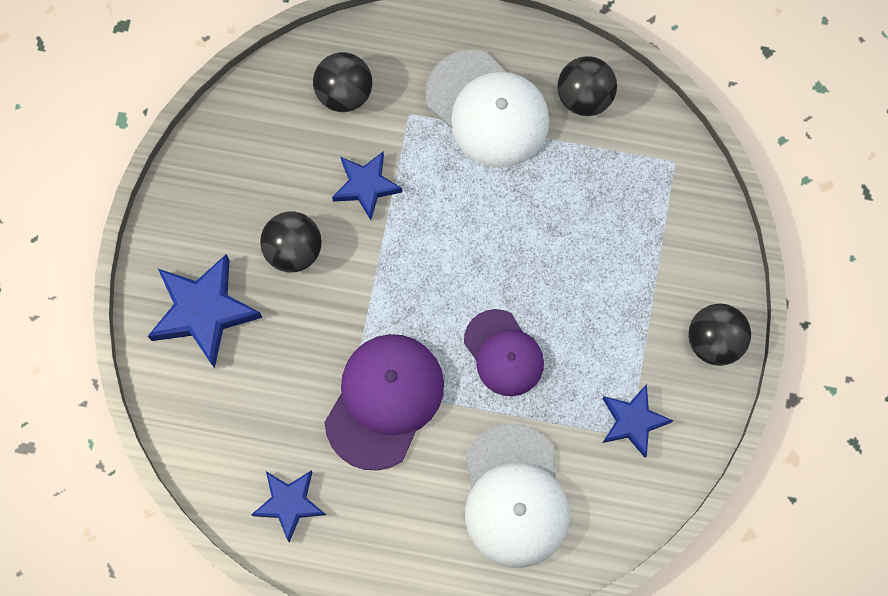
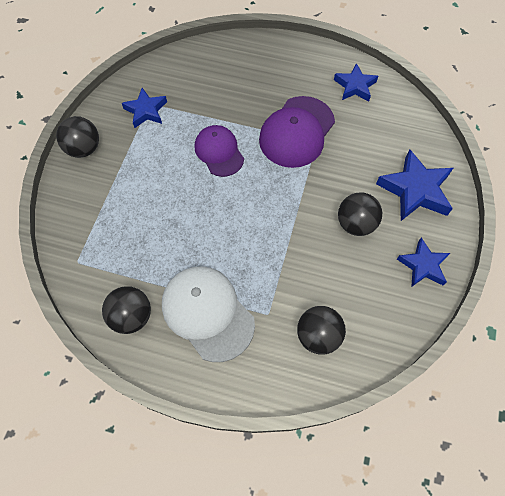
camera: 175 degrees left, 10 degrees down
blue star [332,152,402,220] -> blue star moved to [397,238,450,287]
white cap [465,424,570,568] -> none

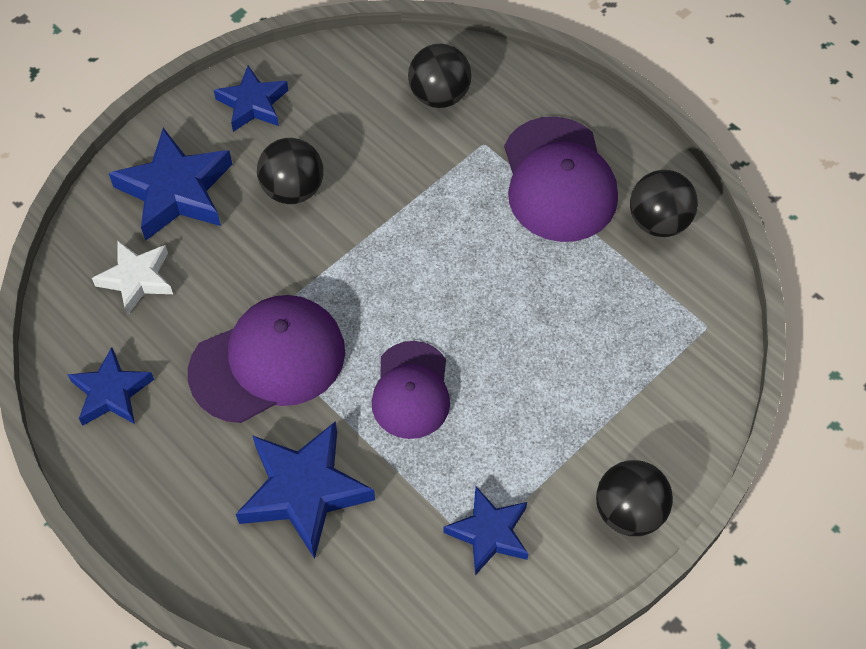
camera: 150 degrees left, 5 degrees down
white cap [162,266,255,362] -> purple cap [504,117,618,242]
none -> white star [92,240,173,315]
none -> blue star [236,421,375,559]

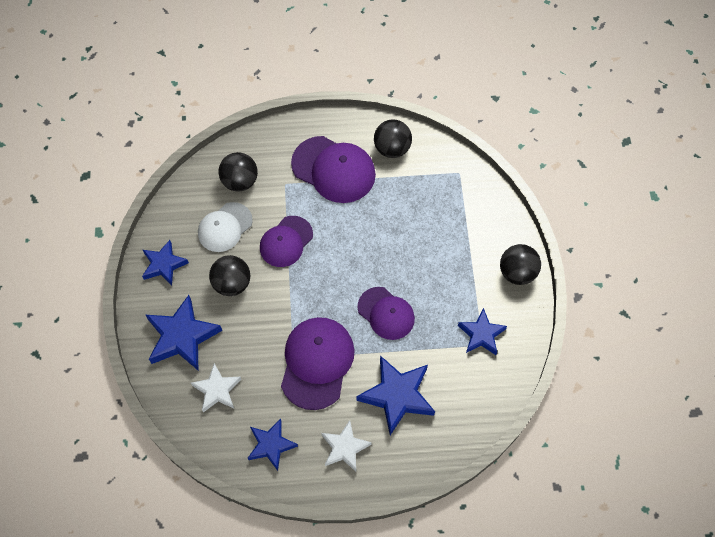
camera: 50 degrees left, 5 degrees up
none -> white cap [198,202,253,252]
none -> purple cap [260,216,313,267]
none -> white star [322,420,372,471]

